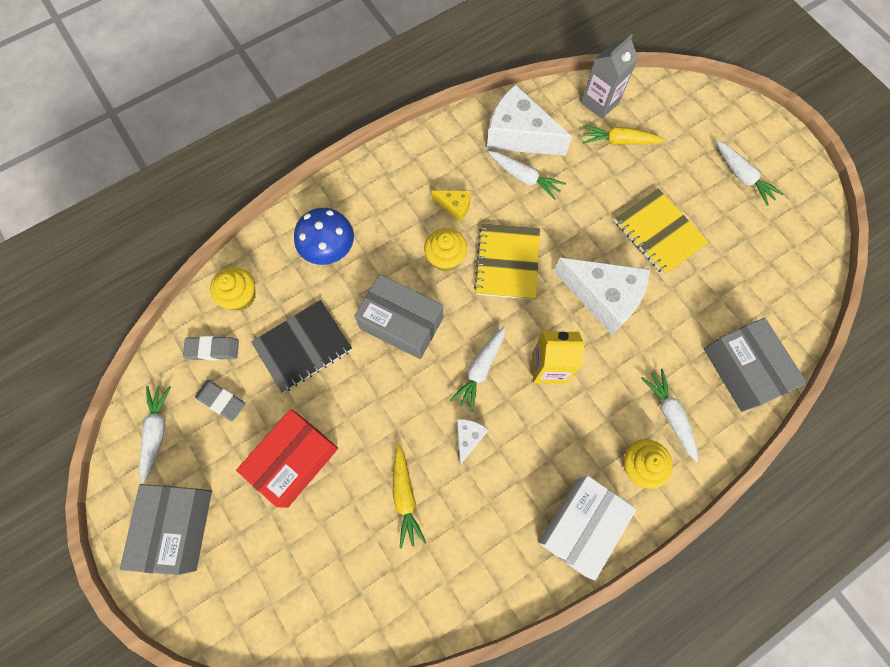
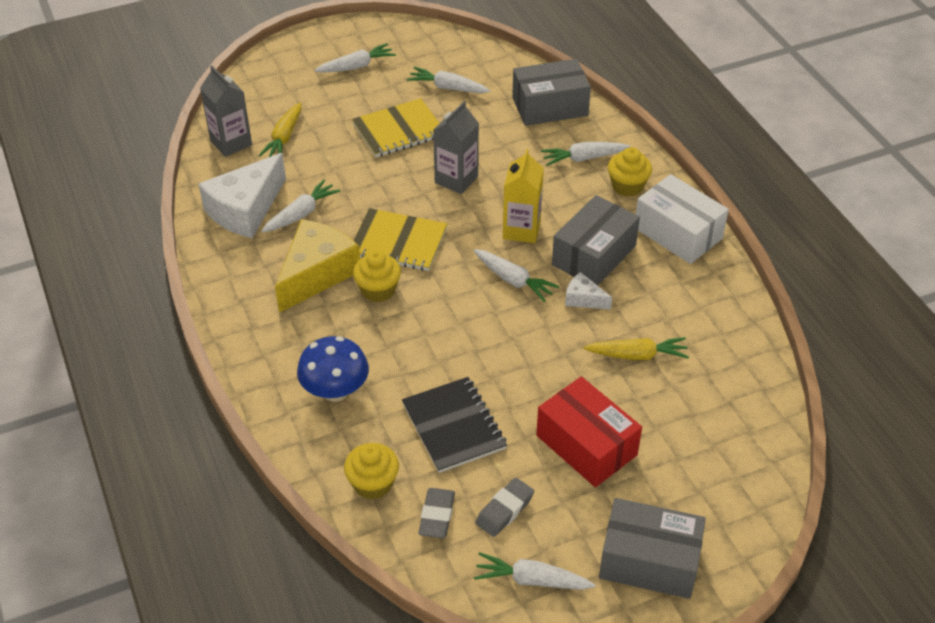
camera: 80 degrees left, 25 degrees down
grey box [354,274,443,359] -> grey box moved to [552,195,640,286]
yellow cheese [432,191,471,222] -> yellow cheese [275,219,360,313], size x2.12
white cheese [554,258,650,335] -> grey carton [433,101,479,194]
none -> white carrot [407,67,490,93]

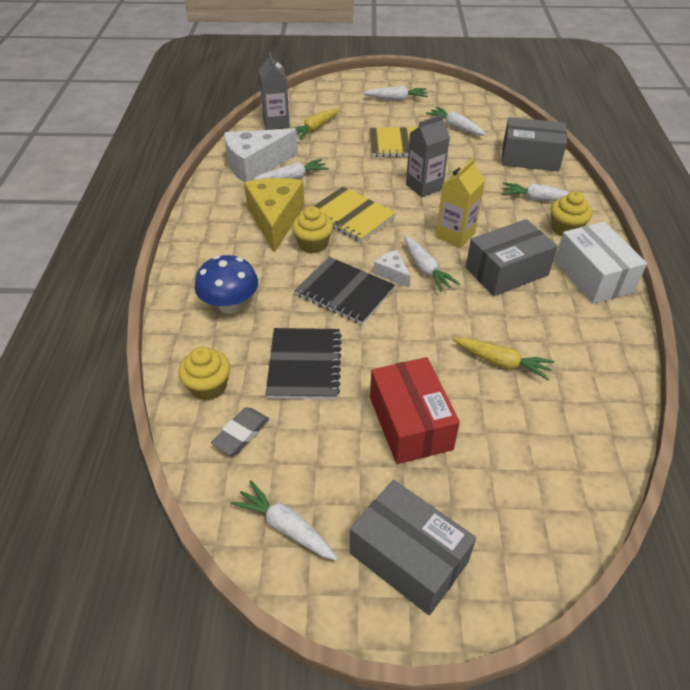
camera: 25 degrees right, 0 degrees up
yellow cheese [275,219,360,313] -> yellow cheese turned 60 degrees counterclockwise [244,178,305,253]
grey eraser [475,478,534,537] -> none
white cheese [565,272,612,310] -> white cheese moved to [374,250,411,288]
none -> black notebook [295,257,395,325]

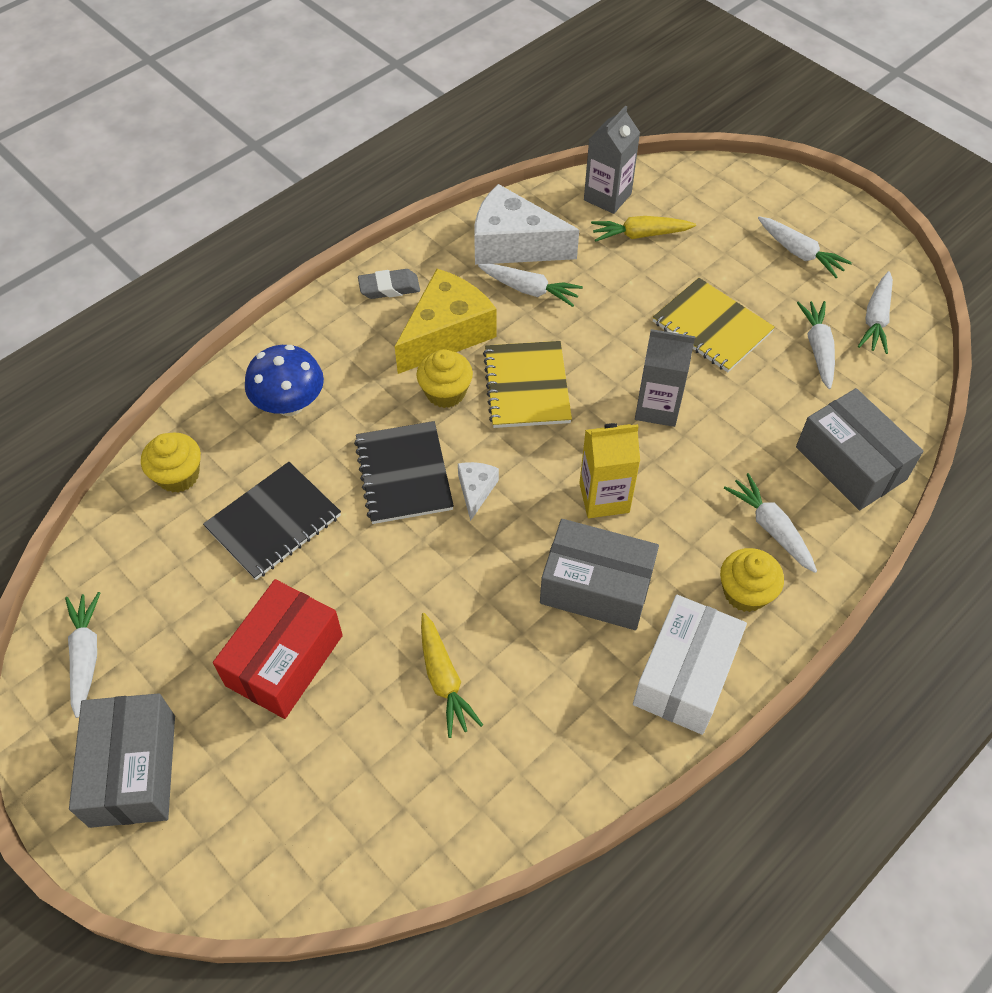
camera: 45 degrees right, 10 degrees up
grey eraser [211,407,269,455] -> grey eraser moved to [358,269,420,299]
white carrot [404,236,460,292] -> white carrot moved to [858,271,893,354]

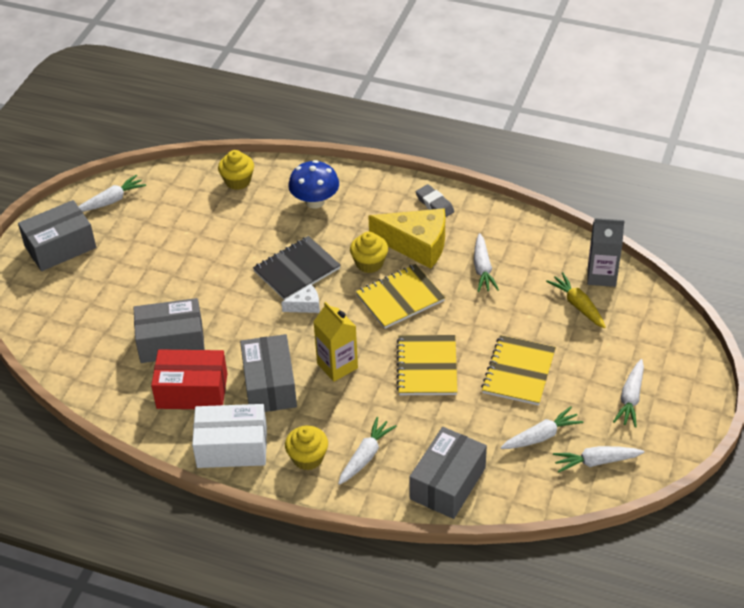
camera: 65 degrees right, 10 degrees down
black notebook [203,462,341,580] -> none
red box [213,579,343,719] -> red box moved to [151,349,227,409]
yellow carrot [421,613,483,738] -> grey box [133,298,205,363]
white cheese [474,184,579,265] -> none
grey carton [635,329,695,427] -> yellow notebook [396,335,457,395]

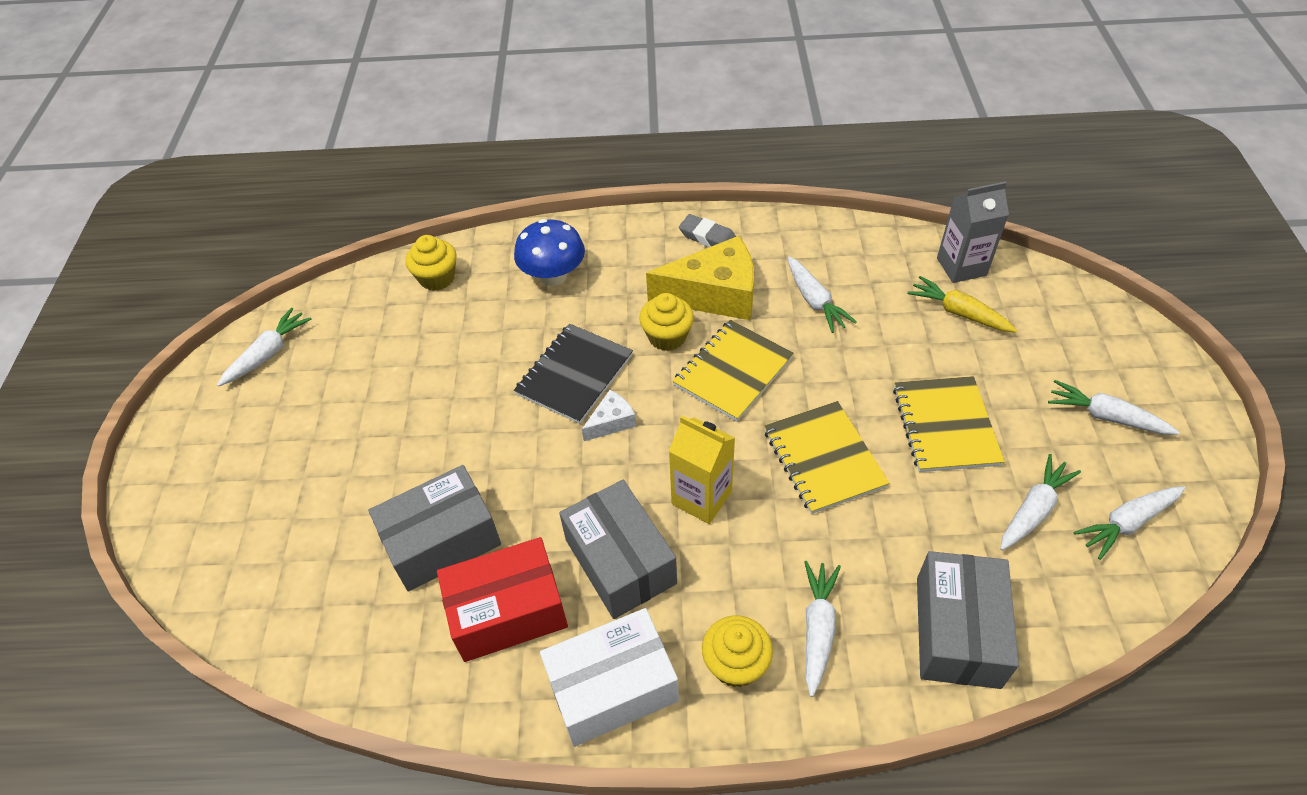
camera: 20 degrees left, 5 degrees up
grey box [18,200,96,271] -> none
white carrot [613,359,644,427] -> white carrot turned 120 degrees clockwise [1048,380,1180,434]

